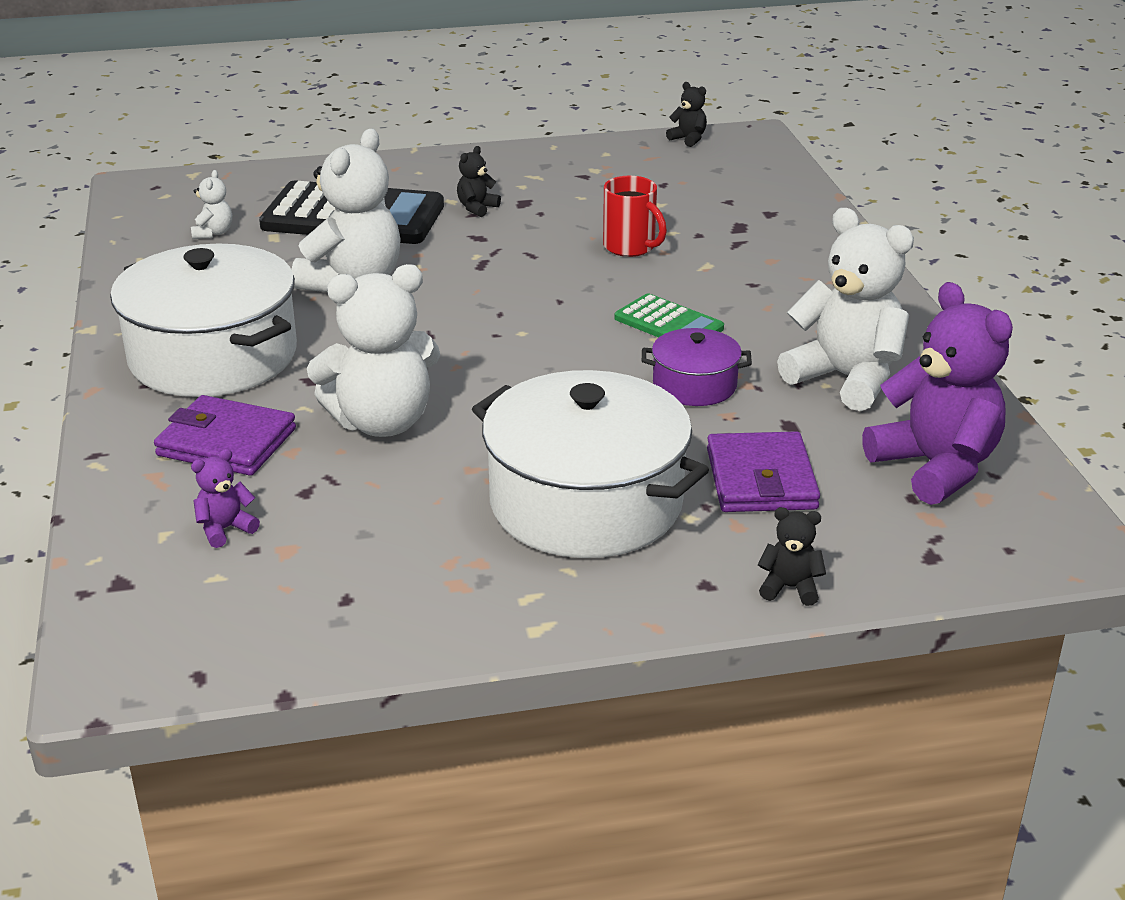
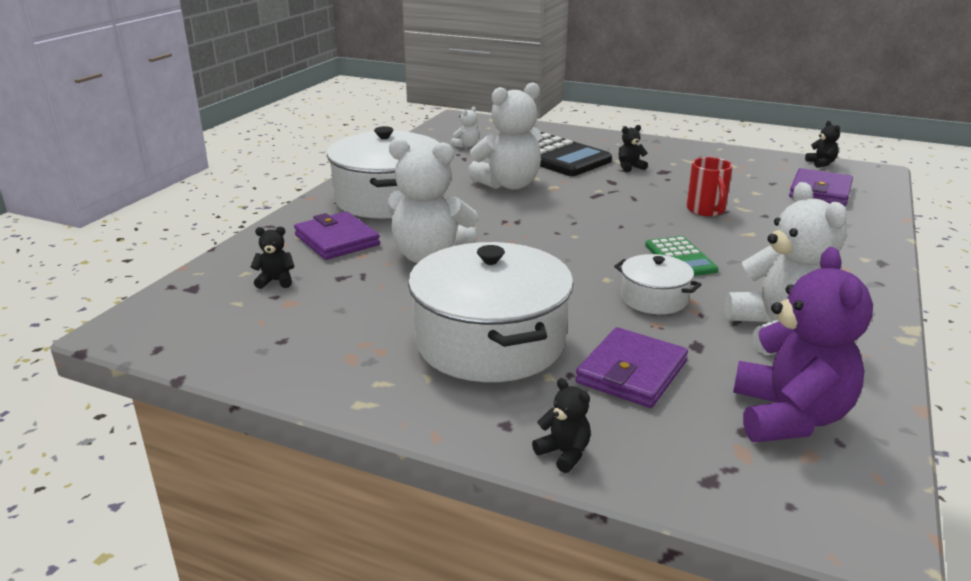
camera: 35 degrees right, 5 degrees down
purple teddy bear [191,449,260,548] -> black teddy bear [251,227,295,289]
purple pot [642,328,752,406] -> white pot [614,254,702,314]
none -> purple wallet [789,168,853,206]

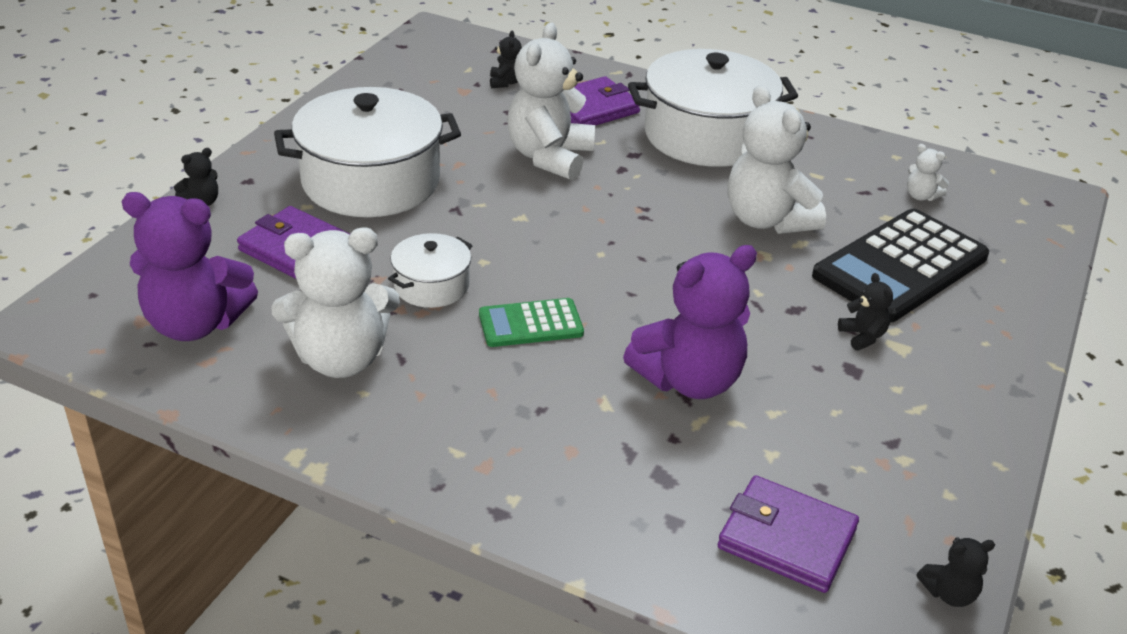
camera: 90 degrees right, 10 degrees up
red mug [687,157,733,216] -> purple teddy bear [623,245,757,399]

